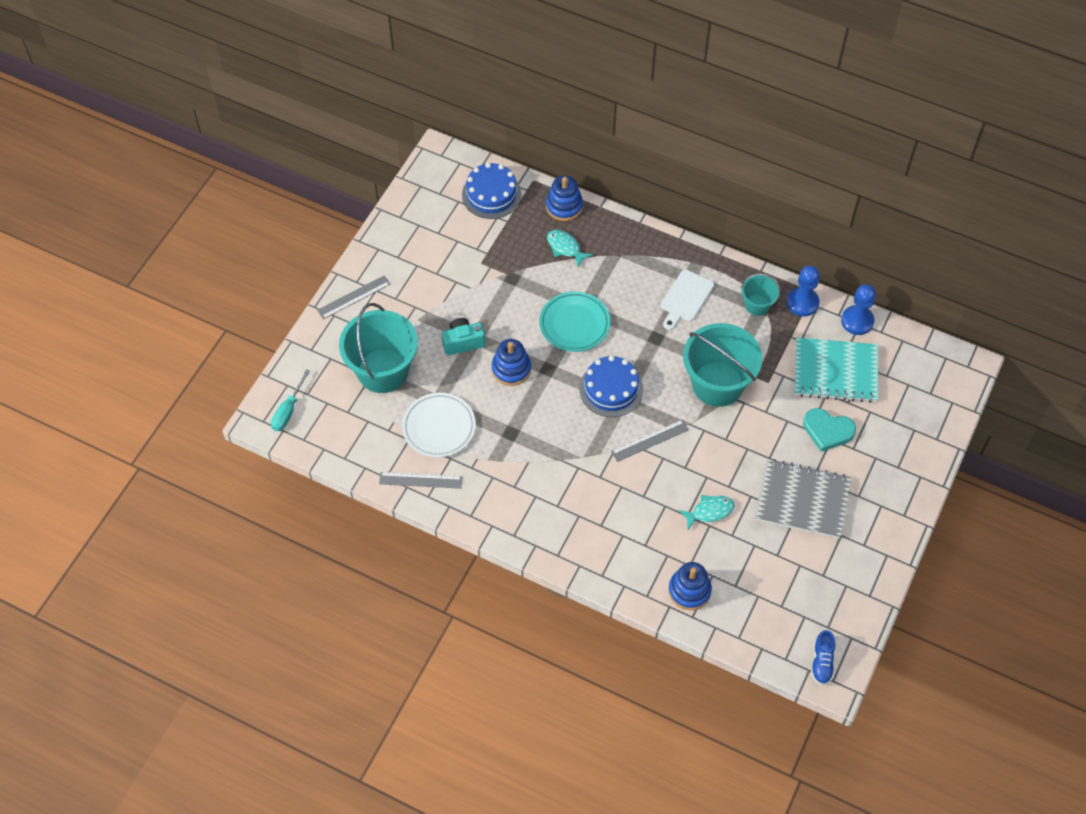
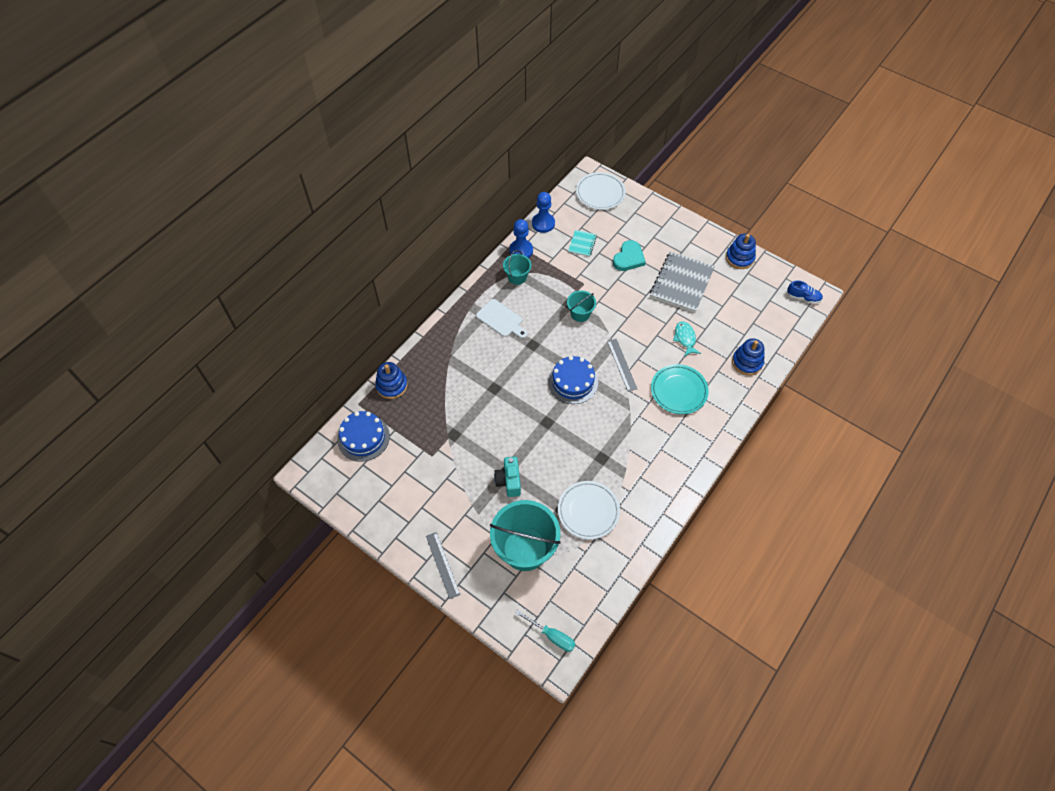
camera: 80 degrees left, 0 degrees up
grey ruler [379,472,462,489] -> none
blue stacking toy [491,339,531,386] -> blue stacking toy moved to [726,234,756,269]
turquoise plate [539,291,610,352] -> turquoise plate moved to [651,364,709,414]
turquoise fish [547,230,593,267] -> none
turquoise bucket [683,323,763,407] -> turquoise bucket [567,291,596,322], size x0.50
turquoise notebook [795,338,878,403] -> turquoise notebook [568,230,597,257], size x0.49
none -> white plate [576,172,626,210]

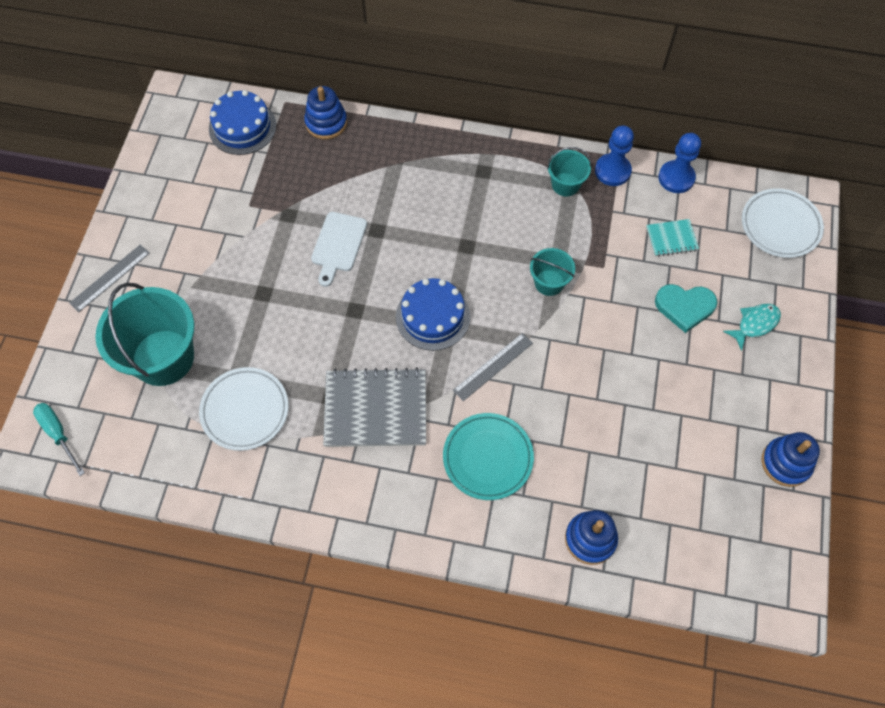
camera: 65 degrees right, 5 degrees up
white cutting board [476,299,527,338] -> white cutting board moved to [311,212,367,287]
turquoise camera [494,457,521,497] -> none
turquoise screwdriver [516,610,576,652] -> turquoise screwdriver turned 135 degrees clockwise [33,403,85,476]
grey notebook [650,251,715,313] -> grey notebook moved to [323,367,426,447]
turquoise fish [673,321,701,357] -> turquoise fish moved to [723,304,781,351]
blue shoe [787,281,823,304] -> none

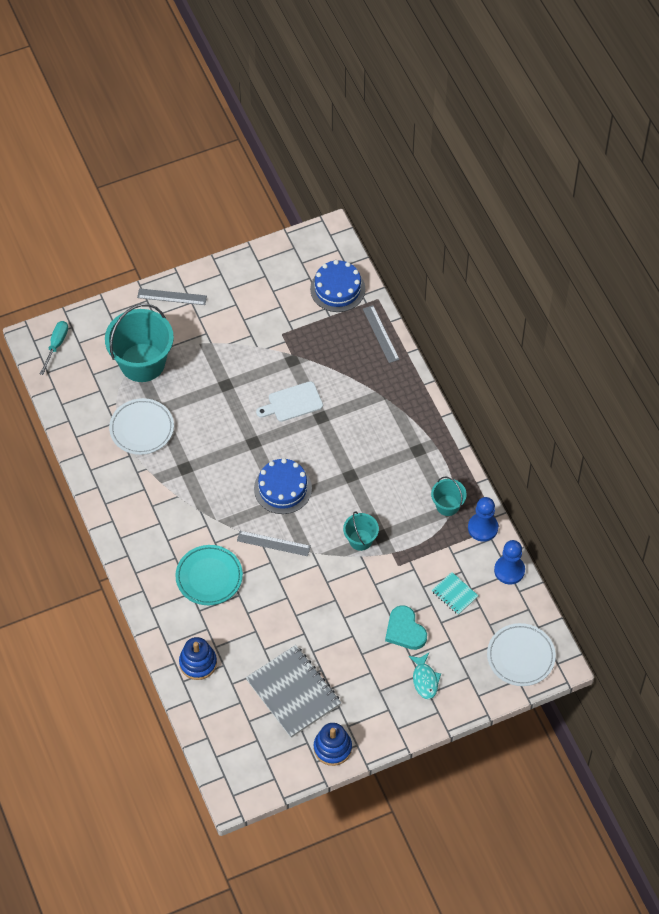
camera: 55 degrees right, 5 degrees down
blue stacking toy [304,86,347,140] -> grey ruler [363,305,400,363]
grey notebook [323,367,426,447] -> grey notebook moved to [246,645,341,738]
turquoise fish [723,304,781,351] -> turquoise fish turned 60 degrees clockwise [409,653,441,699]

